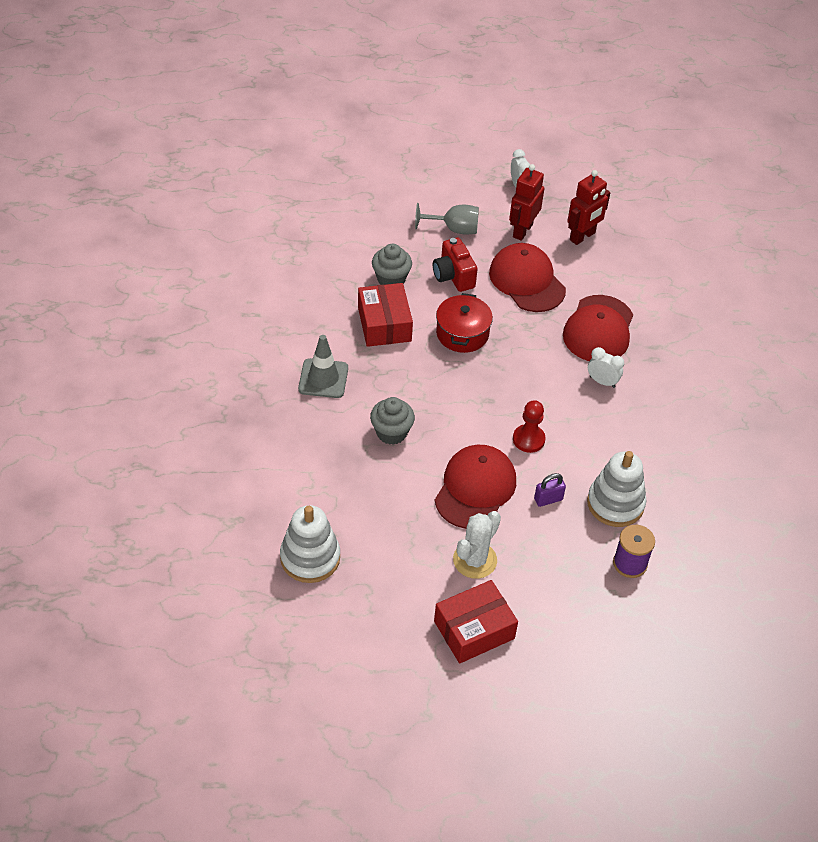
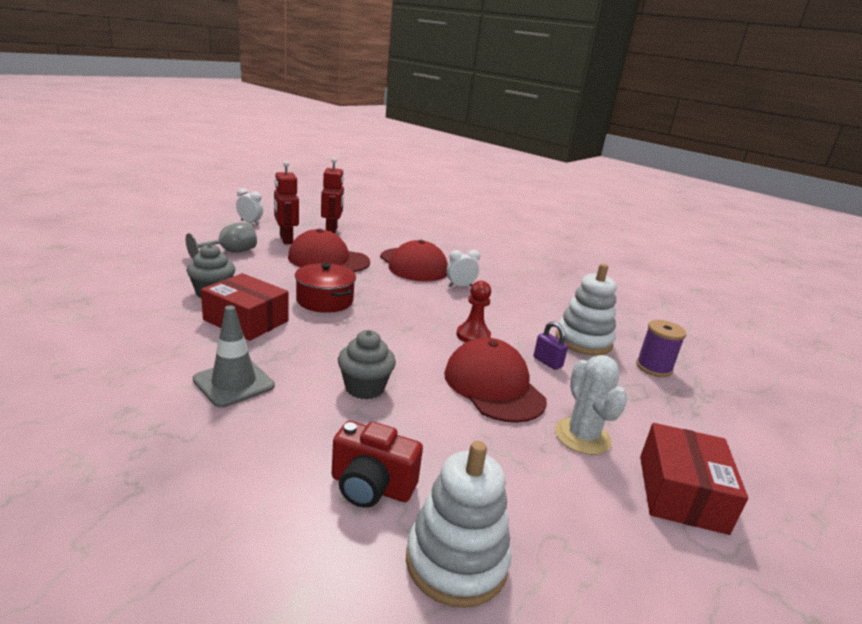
camera: 50 degrees left, 25 degrees down
red camera [433,238,478,292] -> red camera moved to [332,421,423,508]
purple padlock [534,473,566,507] -> purple padlock turned 60 degrees counterclockwise [534,321,568,370]

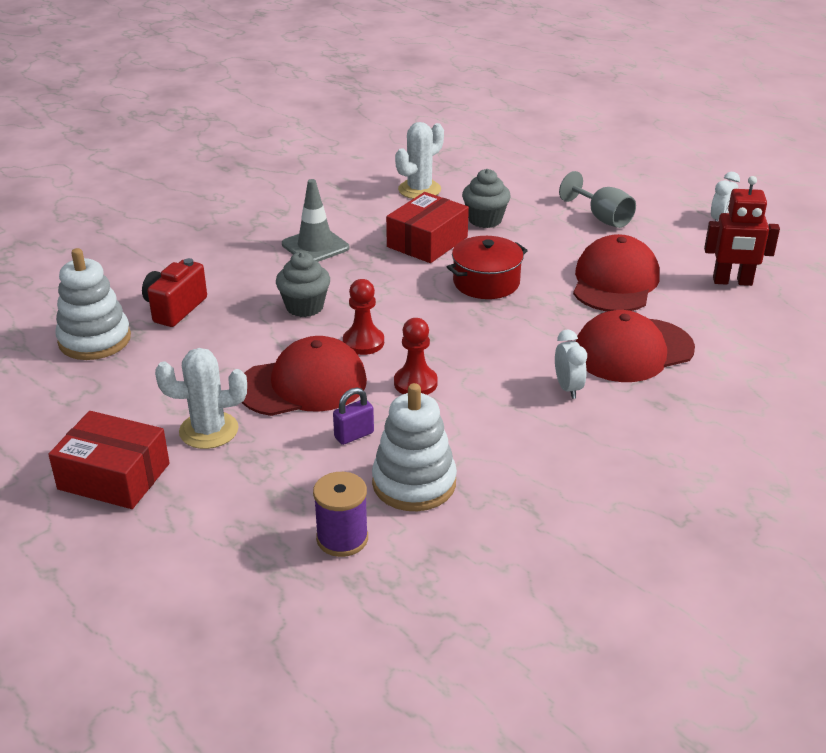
camera: 100 degrees right, 10 degrees up
red robot [274,161,299,244] -> none
none -> red pawn [343,279,384,355]
none -> white cactus [395,122,444,199]

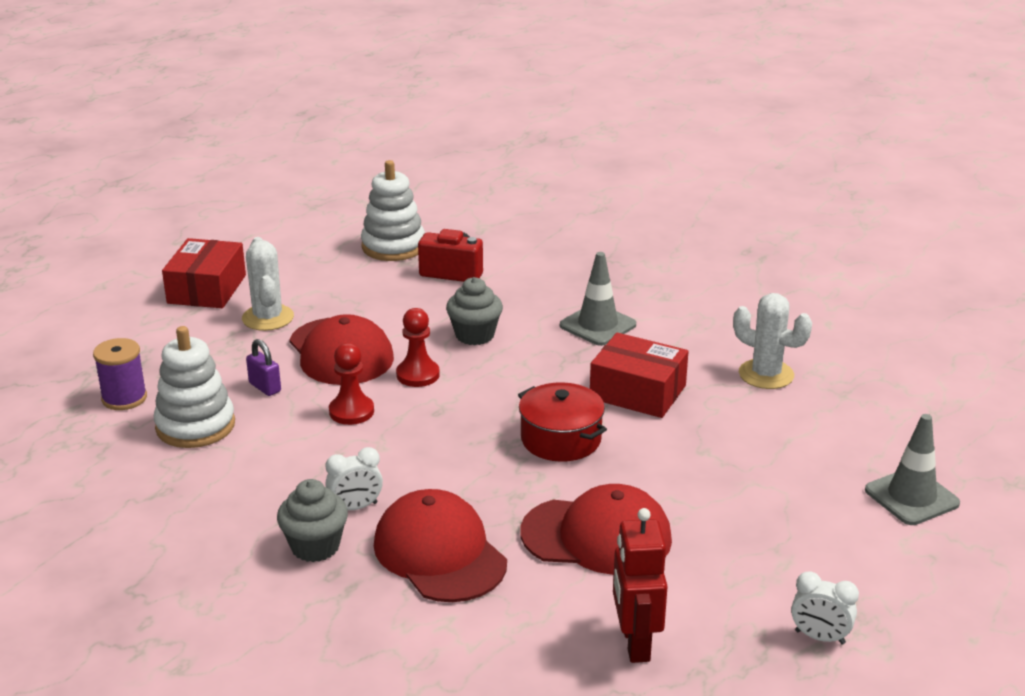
camera: 80 degrees right, 5 degrees down
grey cupcake [462,169,511,228] -> grey cupcake moved to [277,479,348,562]
grey goblet [559,171,636,228] -> none
none -> grey traffic cone [865,414,960,525]

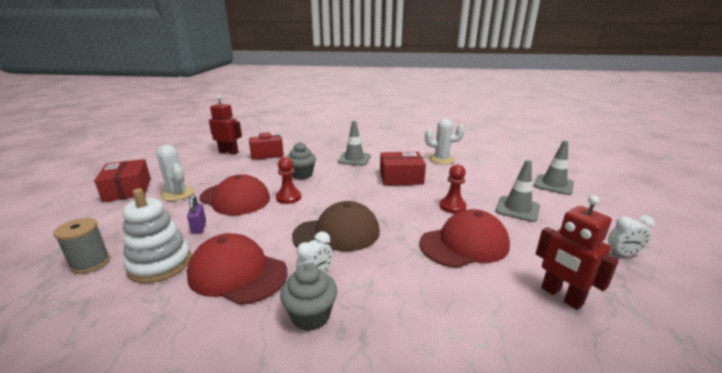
camera: 30 degrees left, 5 degrees down
purple spool [93,338,147,410] -> grey spool [53,218,110,274]
purple padlock [246,339,281,396] -> purple padlock turned 60 degrees clockwise [187,195,206,234]
red pawn [329,343,374,425] -> red pawn moved to [440,164,467,213]
white stacking toy [361,160,425,261] -> red robot [209,95,242,155]
red cap [374,489,507,602] -> red cap moved to [187,233,288,305]
red pot [518,382,607,462] -> none
none -> brown cap [292,201,380,252]
none -> grey traffic cone [495,160,540,222]

